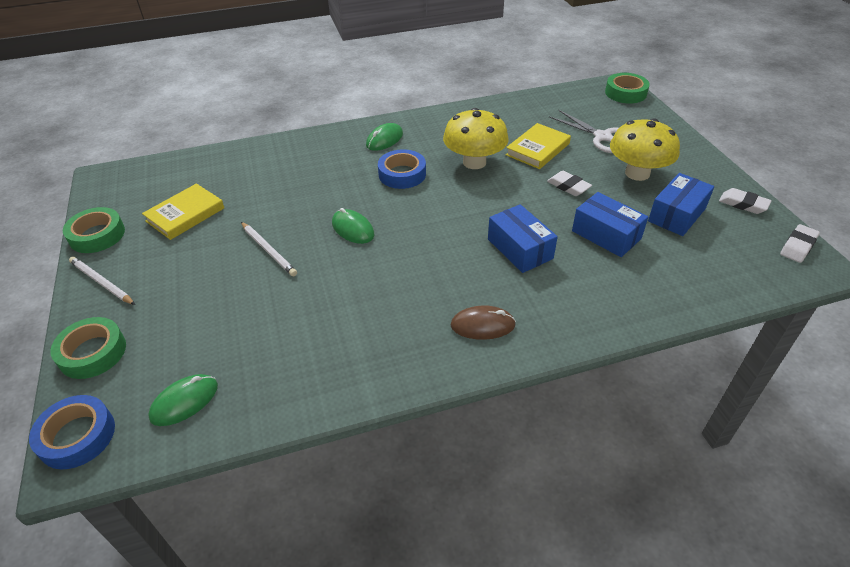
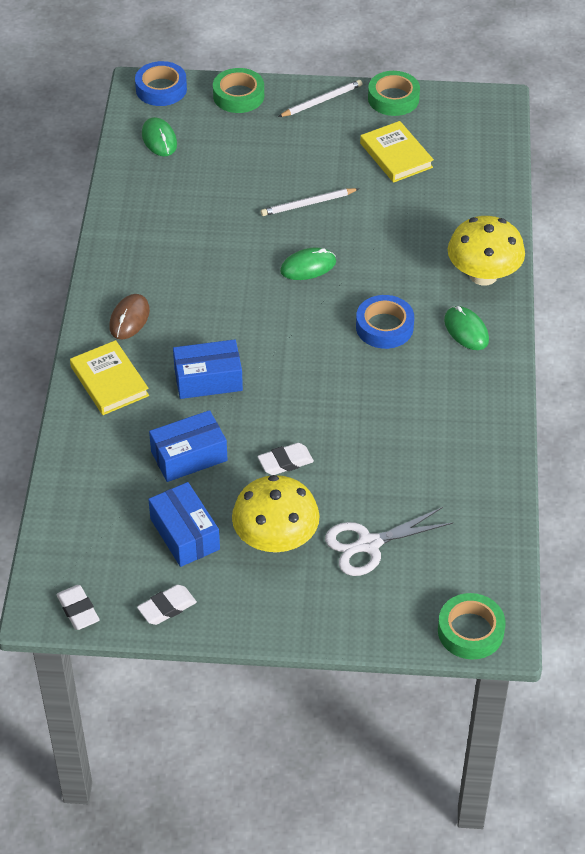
camera: 110 degrees right, 5 degrees up
yellow mushroom [443,108,509,169] -> yellow mushroom moved to [448,216,525,285]
yellow book [506,123,571,169] -> yellow book moved to [70,340,149,415]

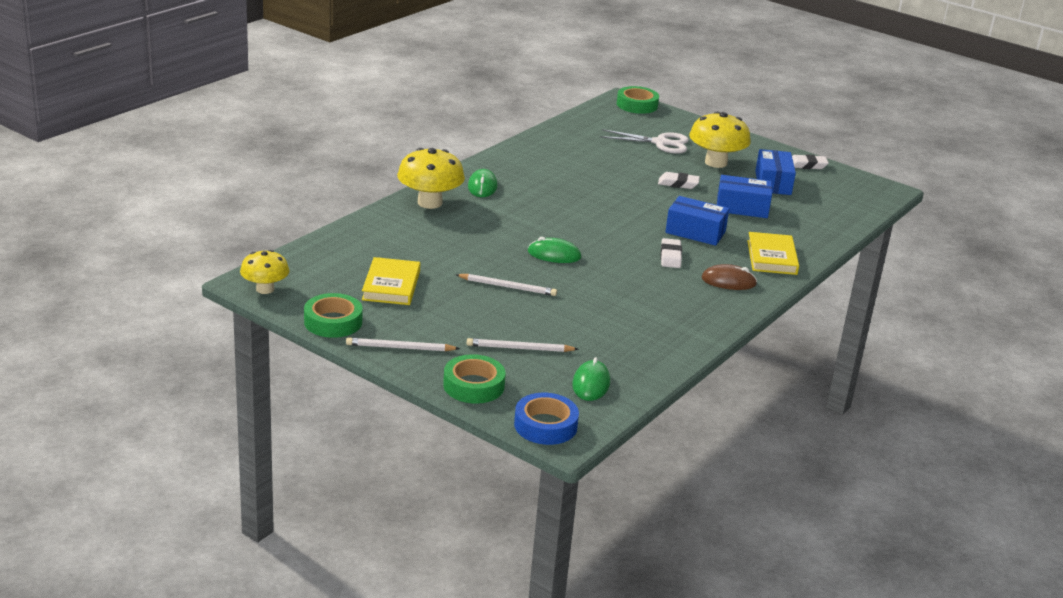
camera: 150 degrees left, 20 degrees down
white eraser [56,585,99,630] -> white eraser moved to [660,238,682,268]
brown mouse [109,294,150,339] -> brown mouse turned 45 degrees clockwise [701,264,757,290]
blue tape [356,295,414,349] -> none
none -> yellow mushroom [240,250,290,294]
none -> white pencil [467,338,578,352]

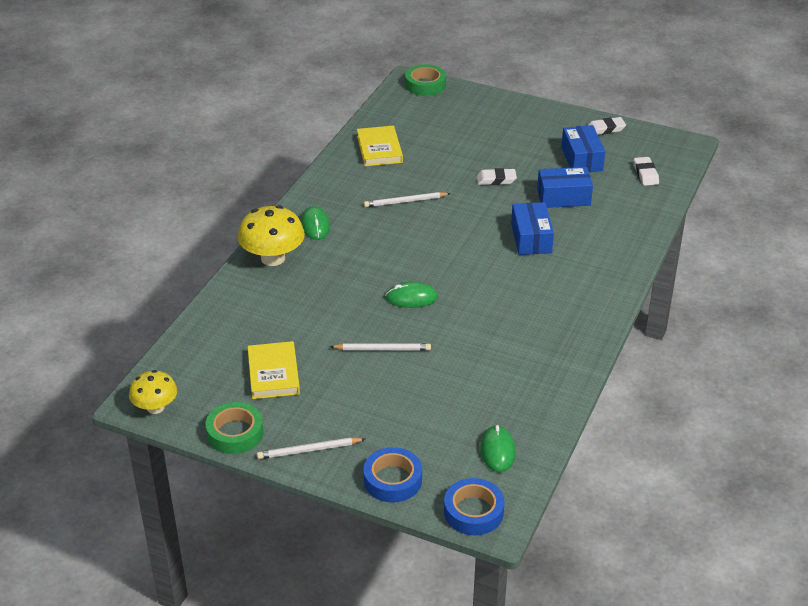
camera: 10 degrees left, 10 degrees up
green tape [443,354,506,404] -> blue tape [363,447,422,503]
white pencil [467,338,578,352] -> white pencil moved to [364,192,451,207]
white scissors [600,129,689,154] -> none
white eraser [660,238,682,268] -> white eraser moved to [634,157,659,186]
blue box [665,196,729,246] -> blue box turned 75 degrees clockwise [511,202,554,255]
yellow mushroom [689,112,751,168] -> none
brown mouse [701,264,757,290] -> none
yellow book [747,232,799,275] -> yellow book moved to [357,126,403,166]

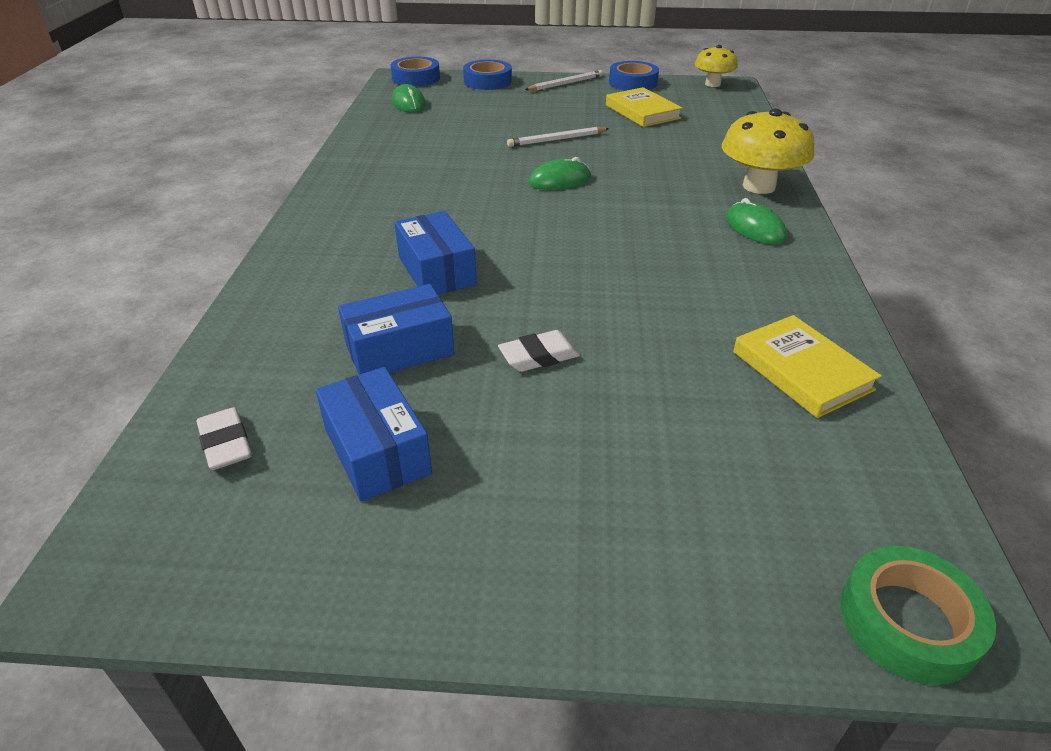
camera: 160 degrees right, 0 degrees up
green tape [206,402,264,454] -> blue tape [609,61,659,91]
white pencil [364,192,451,207] -> none
white eraser [587,117,626,135] -> none

